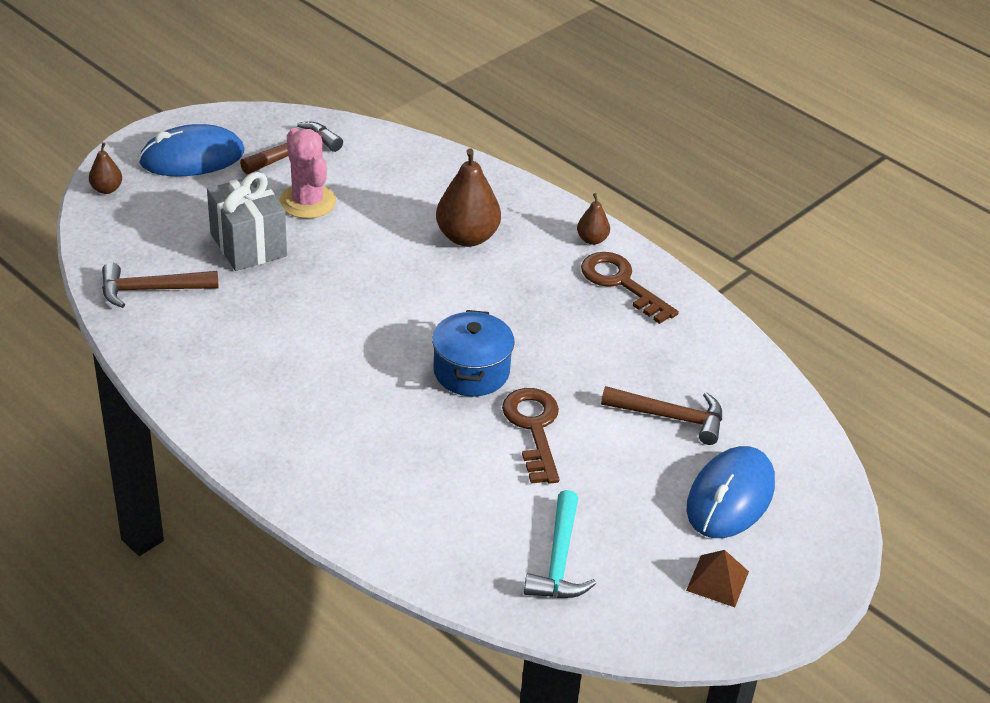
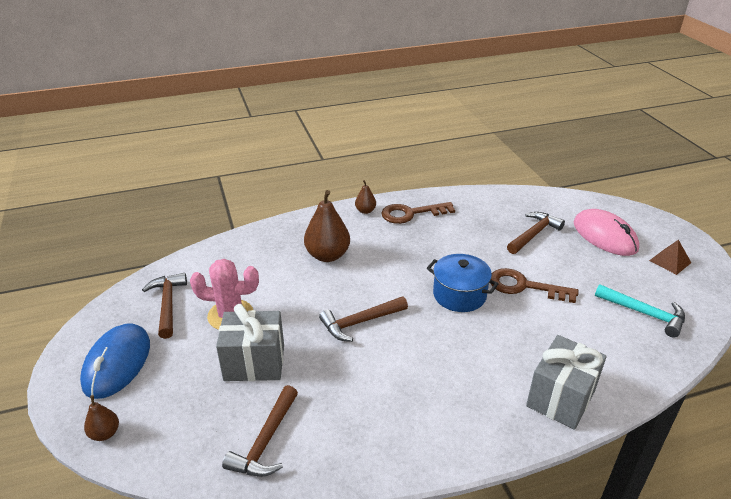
camera: 60 degrees left, 5 degrees down
blue mouse [687,446,775,538] -> pink mouse [574,209,639,256]
none -> brown hammer [319,296,408,342]
none -> grey gift [526,335,607,430]

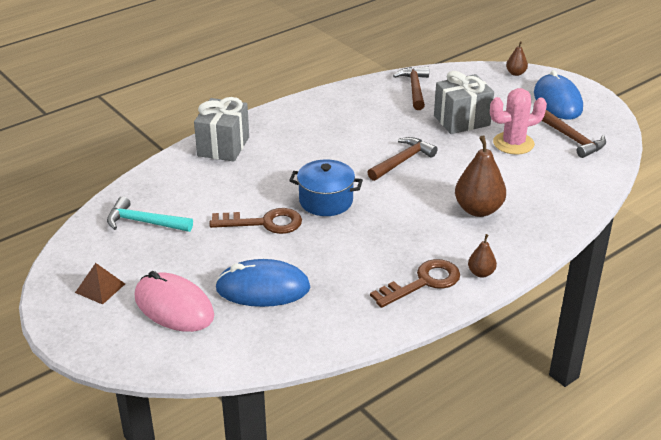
camera: 160 degrees right, 0 degrees up
brown hammer [507,212,565,254] -> blue mouse [215,259,310,307]

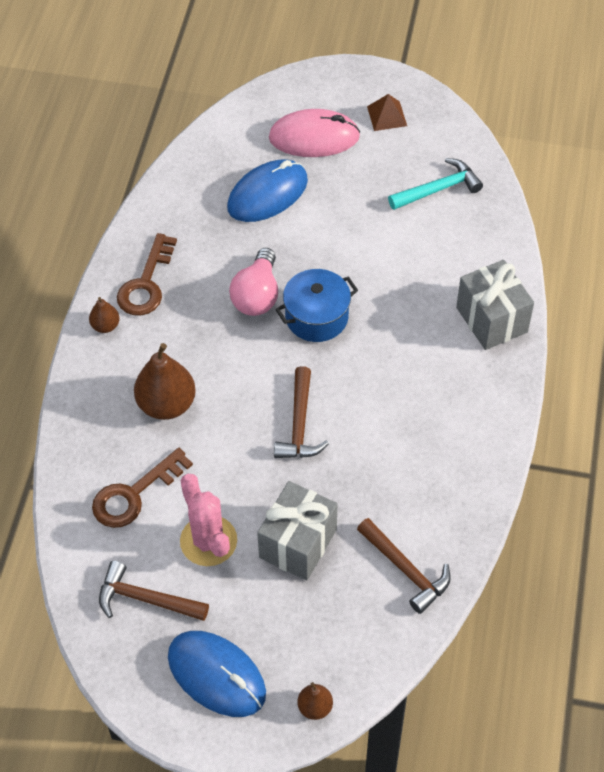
camera: 140 degrees right, 20 degrees up
brown key [210,208,302,234] -> brown key moved to [92,448,193,528]
pink cactus [490,88,547,155] -> pink cactus turned 60 degrees counterclockwise [180,474,237,566]
none -> pink light bulb [229,248,278,316]

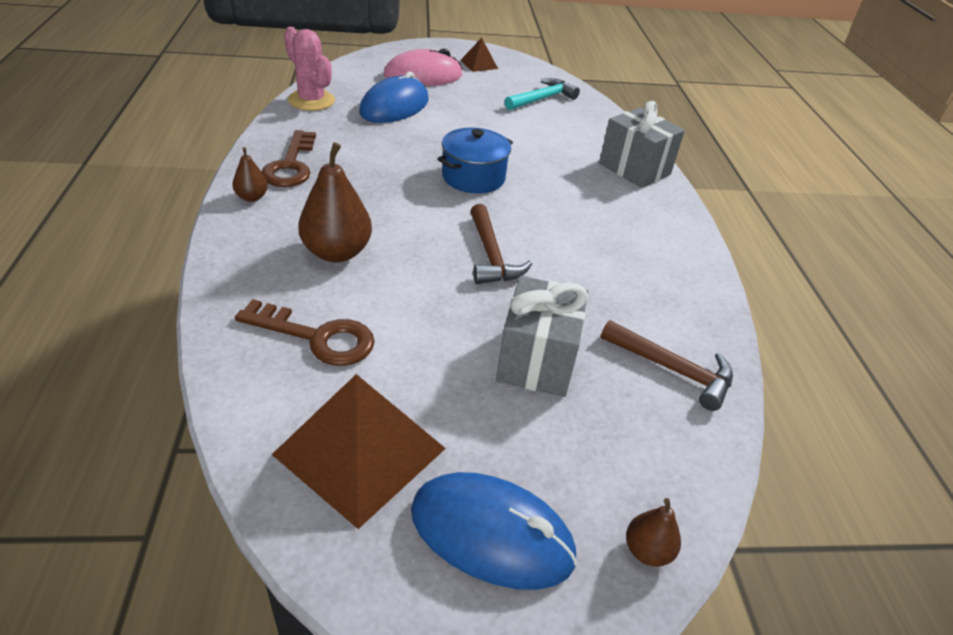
camera: 20 degrees left, 15 degrees down
brown key [92,448,193,528] -> brown key turned 105 degrees counterclockwise [235,299,375,366]
brown hammer [99,561,209,621] -> brown pyramid [271,374,446,529]
pink cactus [180,474,237,566] -> pink cactus moved to [284,27,335,111]
pink light bulb [229,248,278,316] -> none

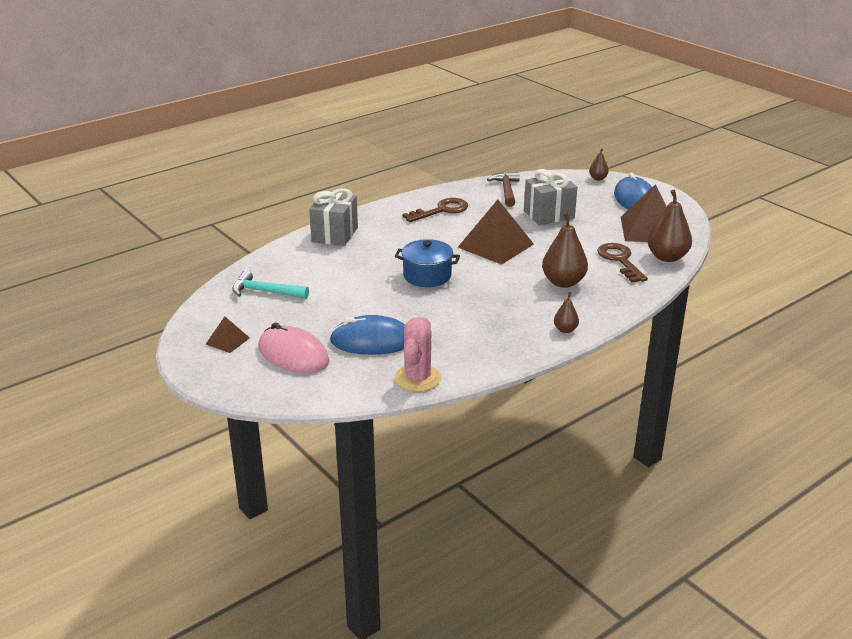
camera: 120 degrees left, 10 degrees down
brown key [262,130,316,187] -> brown key moved to [402,198,468,222]
brown hammer [470,204,532,284] -> brown pyramid [458,200,534,265]
none -> brown pear [648,190,692,262]

